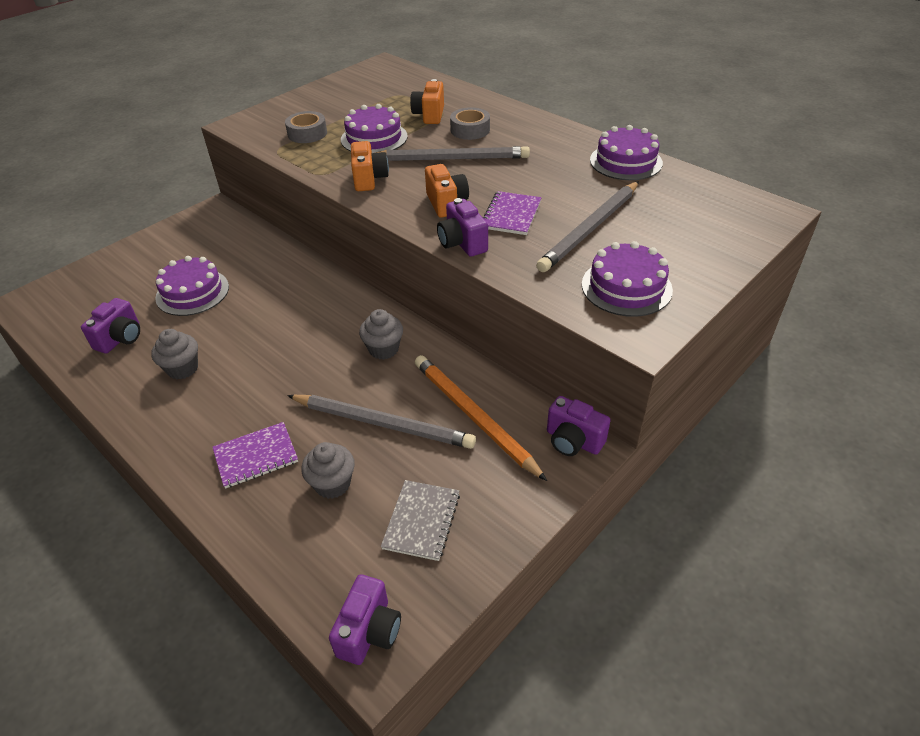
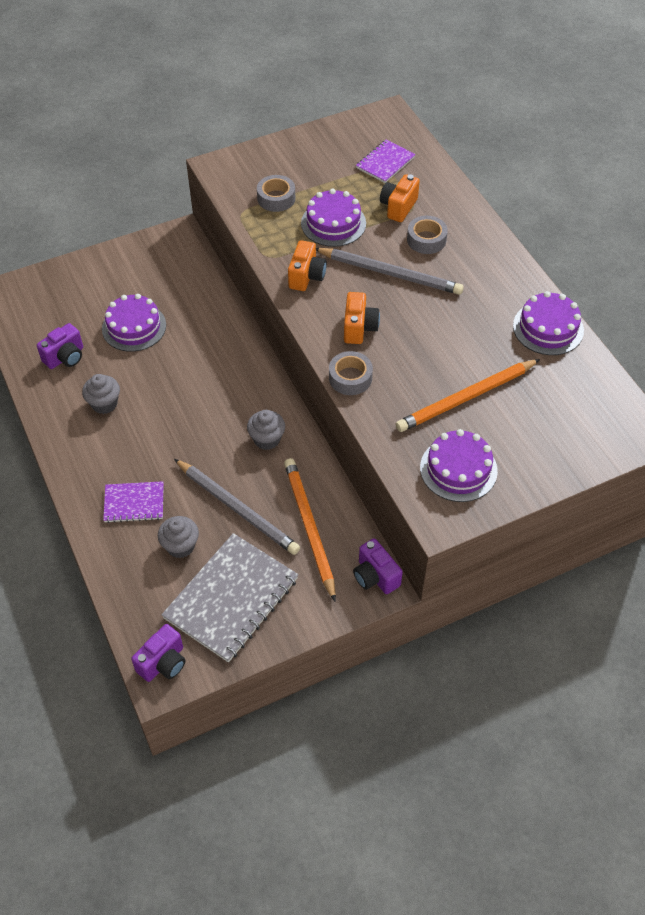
camera: 20 degrees right, 10 degrees up
grey notebook [381,480,460,561] -> grey notebook [161,533,299,662], size x1.85
purple camera [437,198,488,257] -> grey tape [329,351,373,395]
purple notebook [483,191,542,235] -> purple notebook moved to [356,139,416,183]
grey pencil [536,181,639,272] -> orange pencil [396,359,540,432]

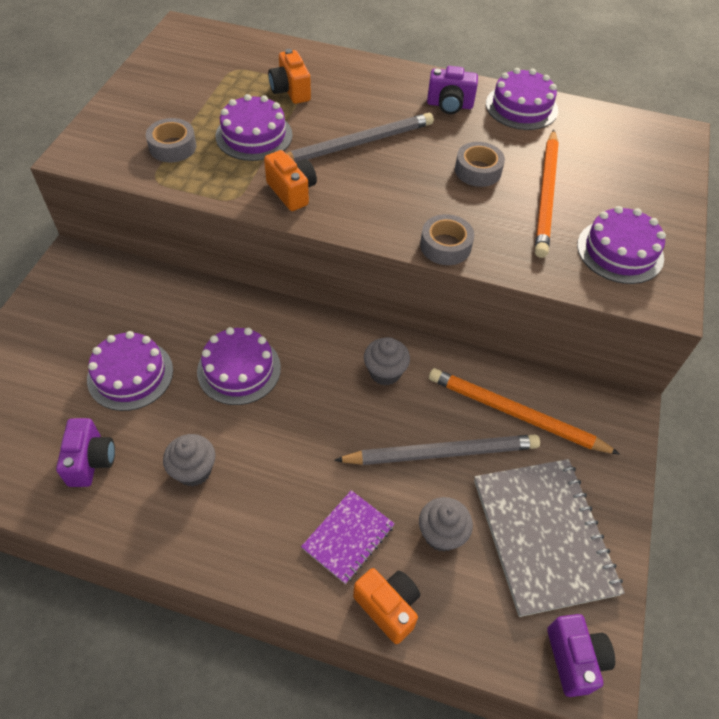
camera: 50 degrees left, 0 degrees up
orange camera [344,292,380,344] -> orange camera moved to [353,568,420,644]
purple camera [353,538,403,594] -> purple camera moved to [427,66,478,114]
purple notebook [356,139,416,183] -> none
grey tape [407,216,448,254] -> grey tape moved to [455,142,505,187]
none -> purple cake [197,327,281,405]

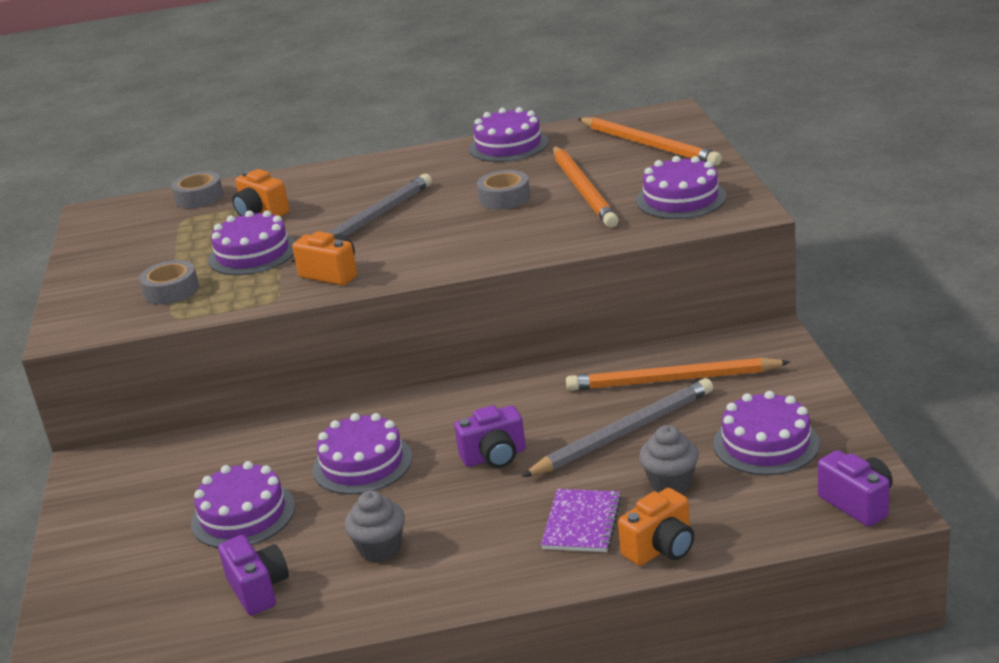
camera: 20 degrees left, 25 degrees down
orange camera [353,568,420,644] -> orange camera turned 120 degrees clockwise [618,488,694,566]
grey cupcake [364,337,410,385] -> none
grey tape [420,214,474,265] -> grey tape moved to [171,171,223,208]
purple camera [427,66,478,114] -> purple camera moved to [454,405,526,468]
grey notebook [474,459,625,617] -> purple cake [713,391,820,475]
none -> orange pencil [578,118,722,166]

